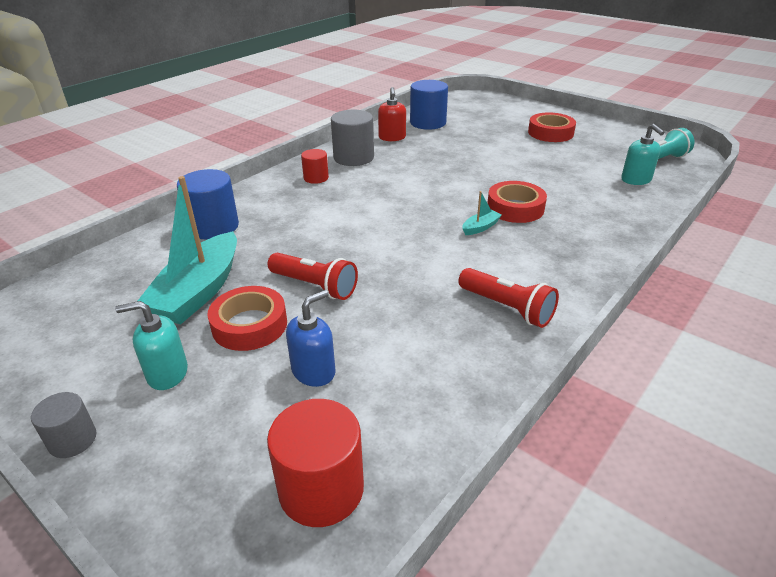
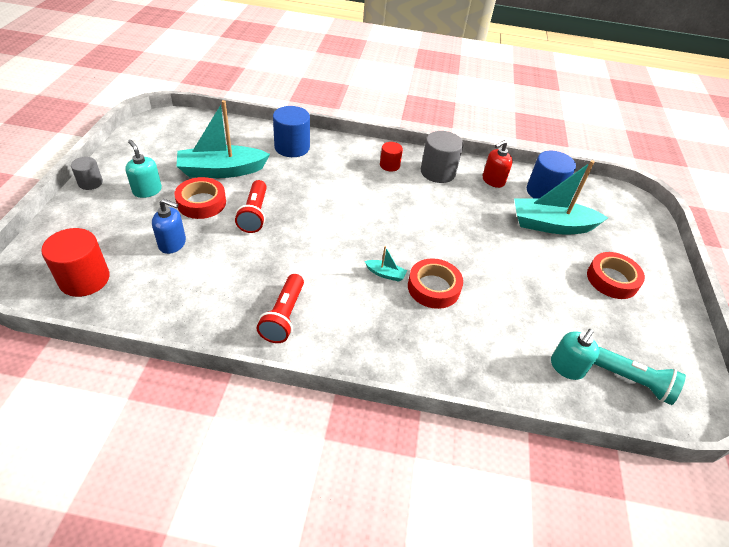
camera: 55 degrees right, 10 degrees up
none -> turquoise boat [514,160,608,235]

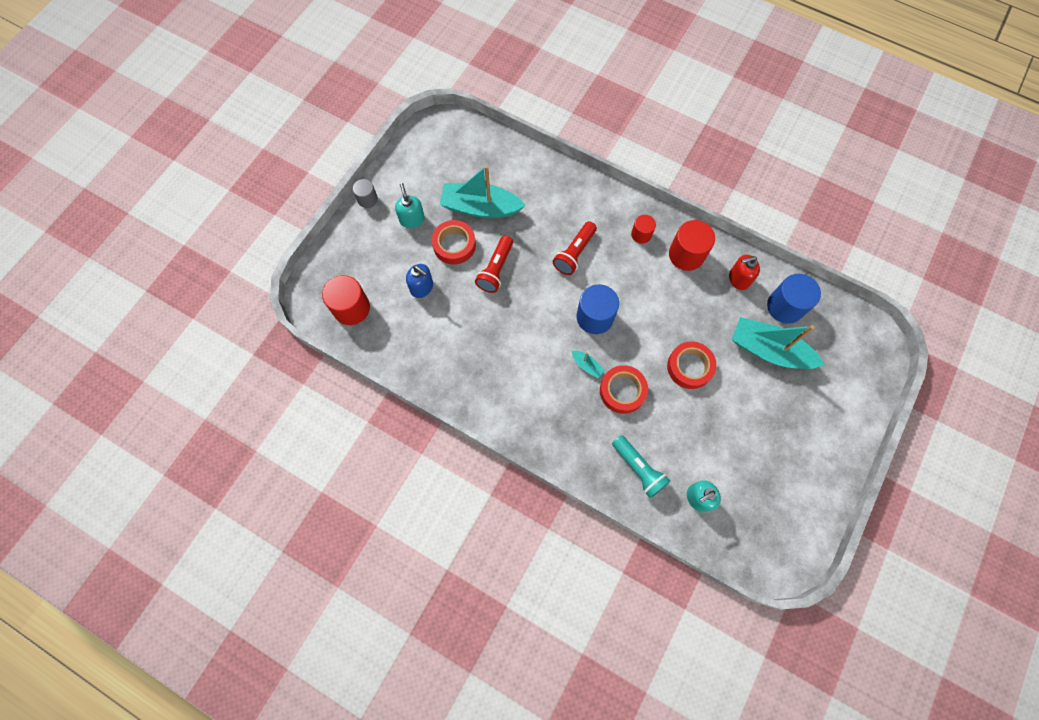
camera: 25 degrees right, 25 degrees up
red flashlight [256,274,304,343] -> red flashlight moved to [553,221,597,275]
blue cylinder [273,106,310,157] -> blue cylinder moved to [576,284,619,334]
grey cylinder [421,131,464,183] -> red cylinder [669,220,715,271]
red tape [587,252,645,299] -> red tape moved to [667,342,717,389]
turquoise flashlight [594,347,686,405] -> turquoise flashlight moved to [612,435,670,498]

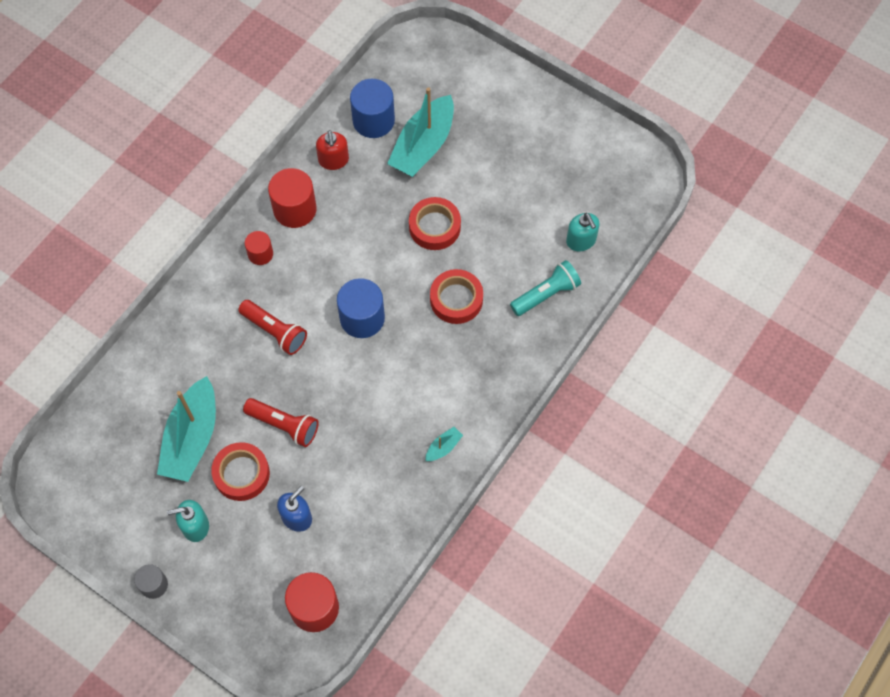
camera: 85 degrees left, 5 degrees down
turquoise boat [572,351,605,378] -> turquoise boat moved to [425,427,463,461]

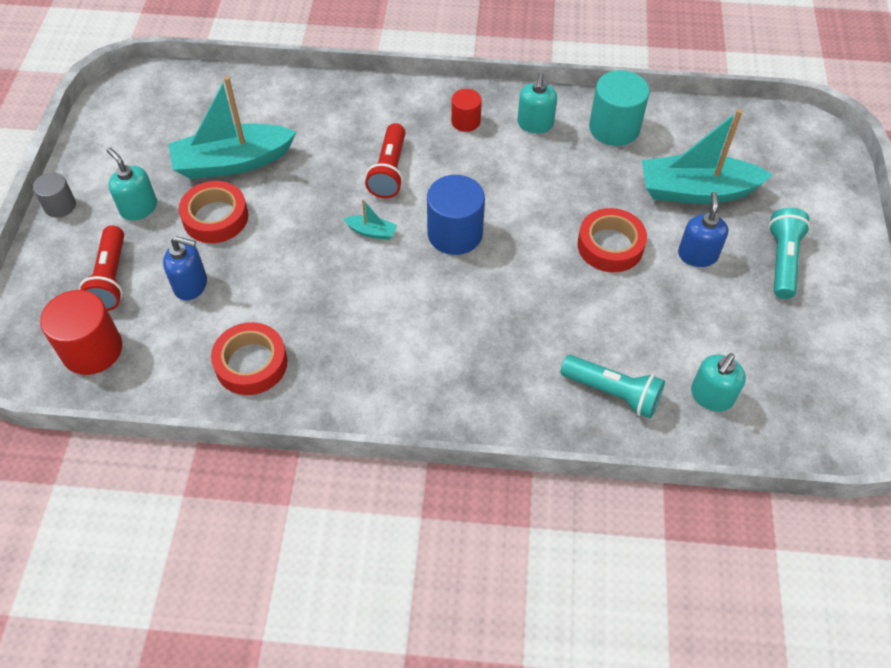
camera: 60 degrees right, 10 degrees down
red flashlight [243,398,319,447] -> red flashlight moved to [79,225,124,311]
red cylinder [268,168,317,228] -> turquoise soap dispenser [517,73,557,133]
red soap dispenser [316,130,349,170] -> turquoise cylinder [589,70,650,146]
blue cylinder [350,79,395,138] -> none
turquoise boat [425,427,463,461] -> turquoise boat moved to [344,199,397,240]
red tape [430,269,483,324] -> red tape moved to [211,322,287,395]
none -> blue soap dispenser [678,192,729,267]
none -> turquoise flashlight [768,208,811,299]

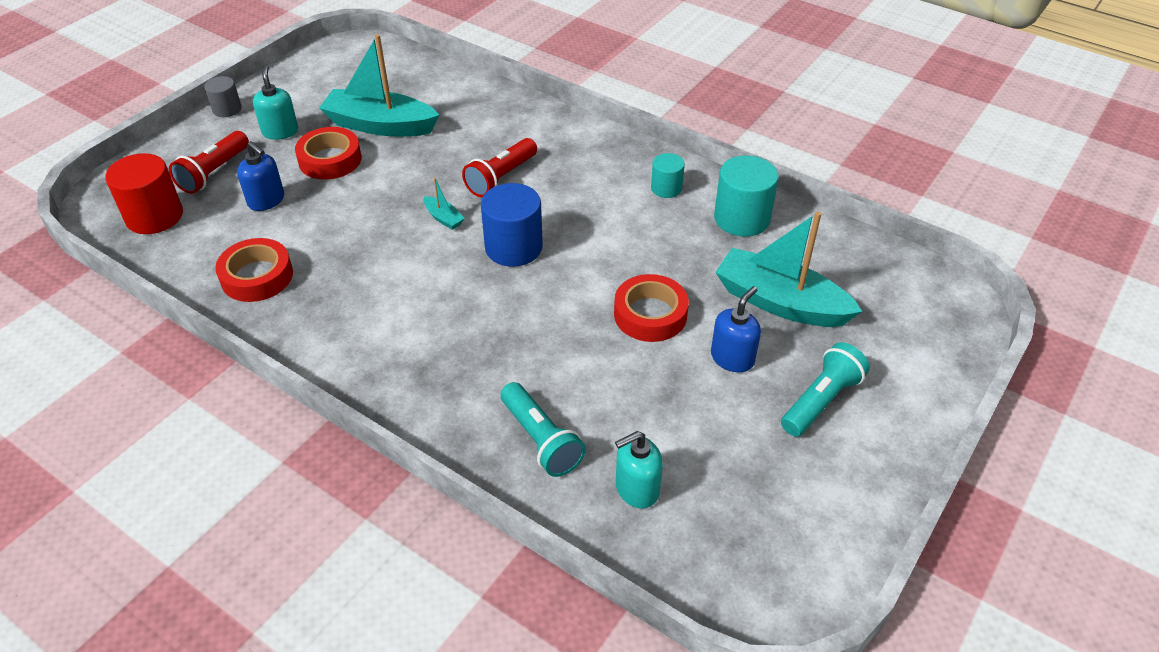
camera: 30 degrees right, 10 degrees down
red cylinder [451,89,482,132] -> none
turquoise soap dispenser [517,73,557,133] -> turquoise cylinder [651,153,685,198]

